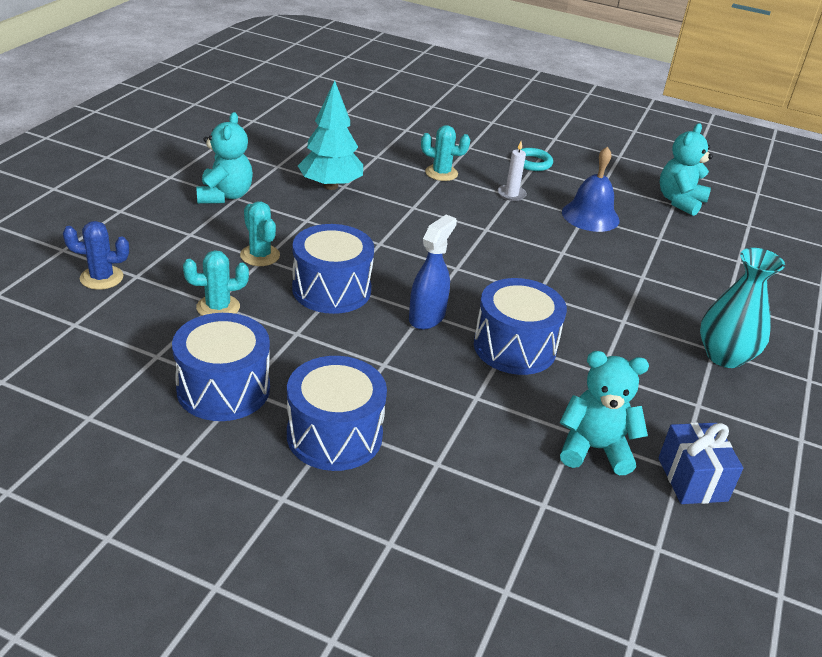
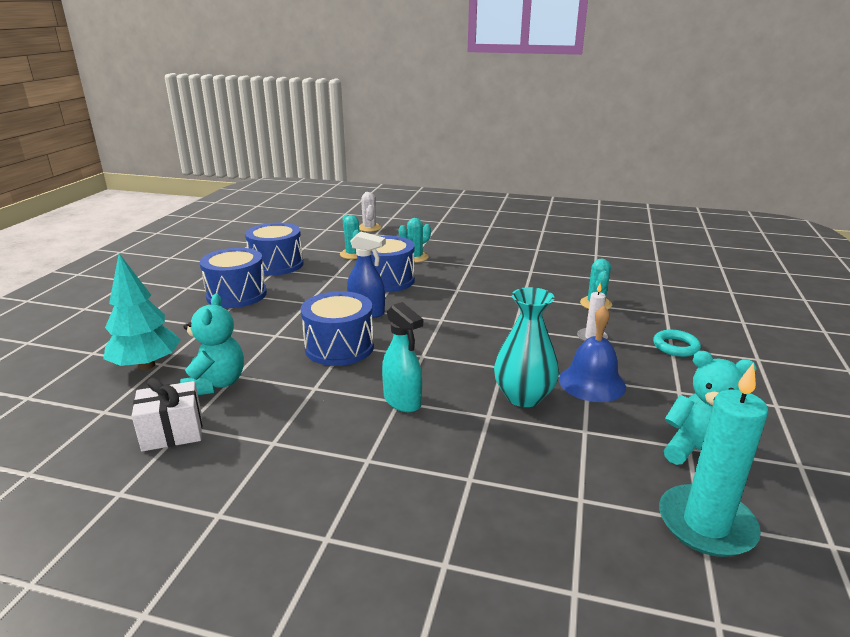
camera: 85 degrees right, 10 degrees down
blue cactus [63,221,129,290] -> white cactus [359,192,381,232]
turquoise teddy bear [196,112,253,204] -> none
turquoise tree [298,80,363,190] -> turquoise tree moved to [103,254,181,370]
blue gift [658,422,743,504] -> white gift [132,377,202,452]
turquoise vase [700,248,785,368] -> turquoise vase moved to [494,287,559,407]
none -> turquoise spray bottle [382,302,423,412]
none -> turquoise candle [659,362,768,557]

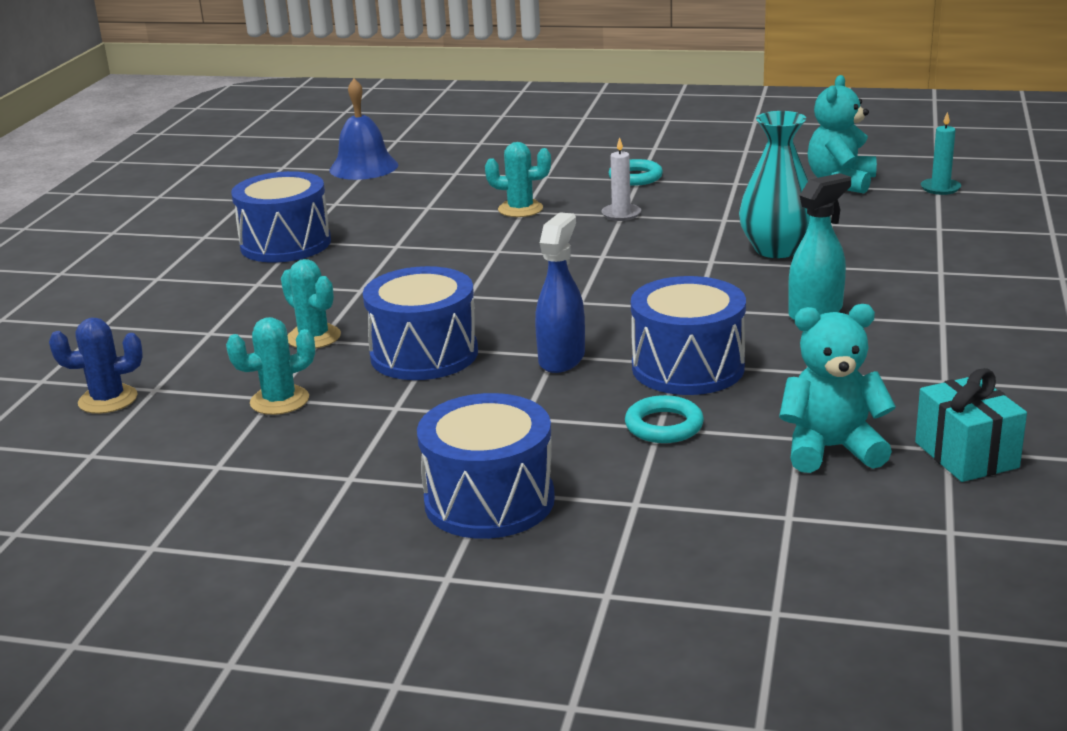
camera: 90 degrees left, 0 degrees up
turquoise tree [103,254,181,370] -> none
white gift [132,377,202,452] -> turquoise gift [915,368,1027,482]
blue drum [245,223,304,275] -> blue drum moved to [231,171,331,263]
white cactus [359,192,381,232] -> blue cactus [49,318,143,414]
blue bell [559,305,626,402] -> blue bell moved to [330,79,398,180]
turquoise candle [659,362,768,557] -> turquoise candle [921,111,961,195], size x0.50
none -> turquoise ring [625,395,704,443]

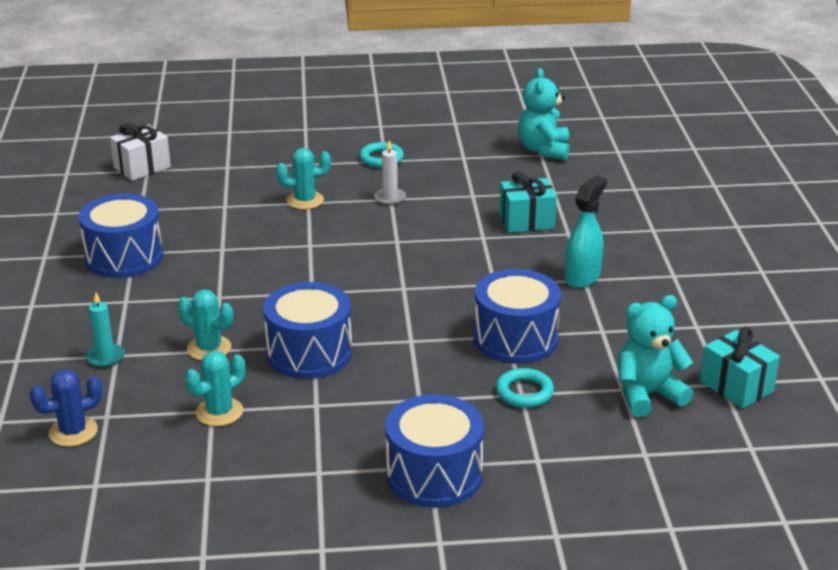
camera: 20 degrees left, 5 degrees up
blue bell [330,79,398,180] -> white gift [110,123,171,181]
blue spray bottle [535,212,585,373] -> none
turquoise vase [739,111,810,258] -> turquoise gift [499,171,557,233]
turquoise candle [921,111,961,195] -> turquoise candle moved to [86,293,125,367]

